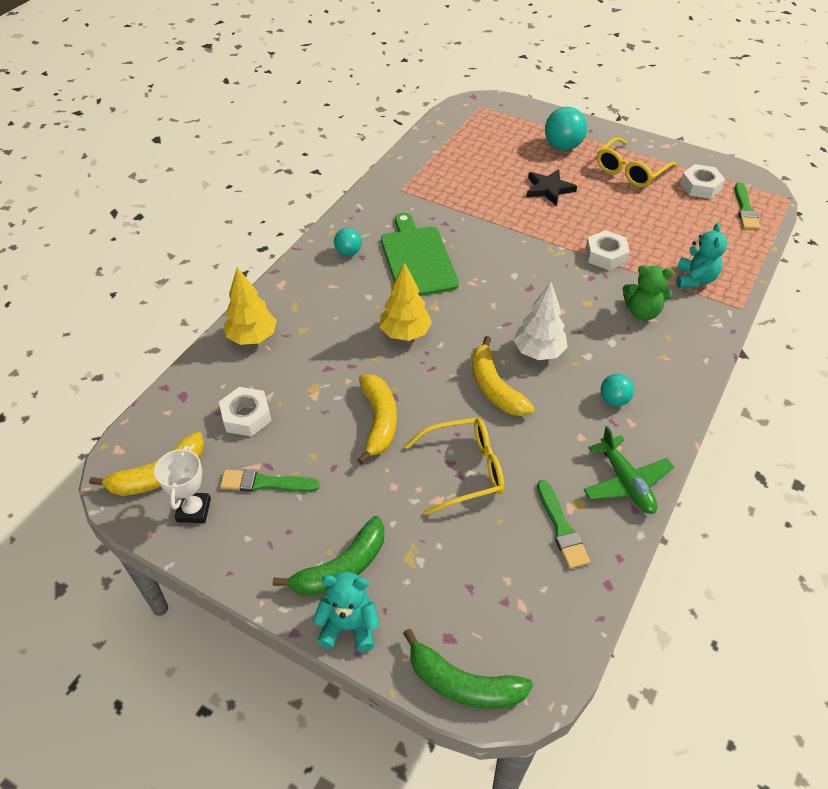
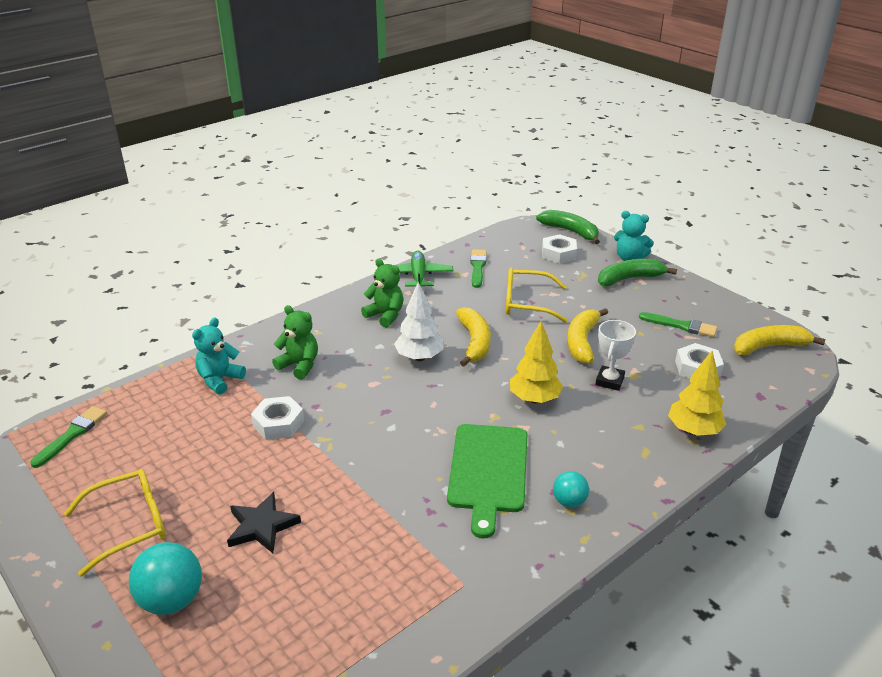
camera: 160 degrees left, 15 degrees down
white trophy [154,446,211,523] -> white trophy moved to [595,320,636,391]
turquoise ball [601,374,634,406] -> green teddy bear [361,259,403,328]
white nut [680,164,725,199] -> white nut moved to [542,234,577,264]

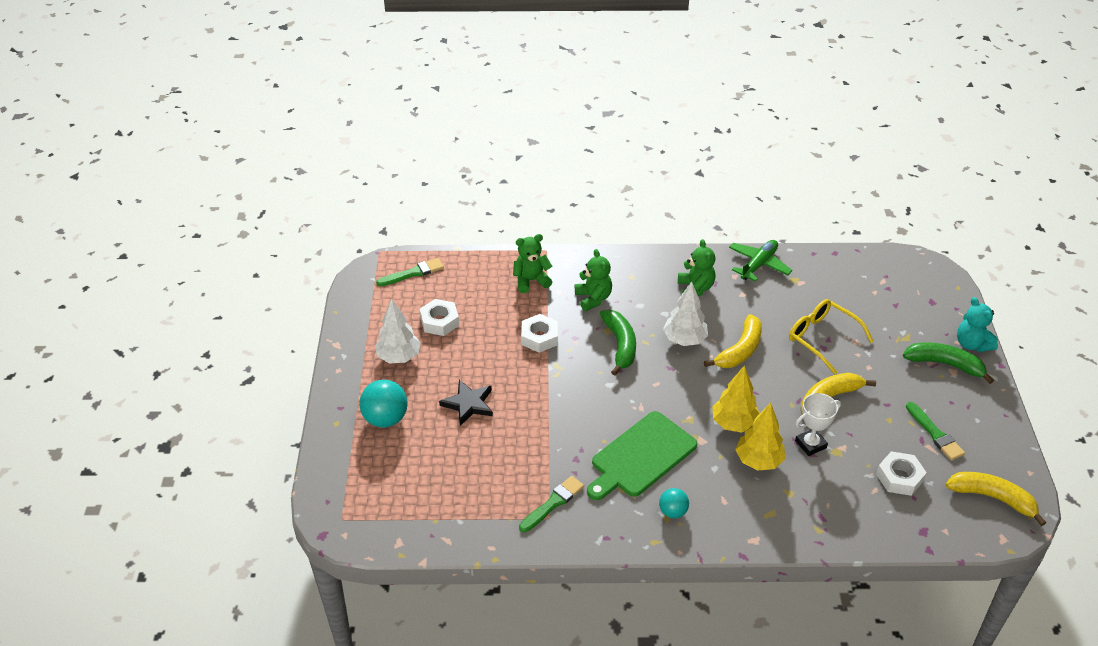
camera: 40 degrees right, 10 degrees up
yellow glasses [64,469,166,577] -> white tree [375,299,421,364]
turquoise teddy bear [192,318,246,395] -> green teddy bear [513,234,553,293]
green brush [470,249,487,288] -> green brush moved to [519,476,584,532]
green banana [536,210,600,244] -> green banana moved to [600,310,636,376]
white nut [542,234,577,264] -> white nut moved to [420,299,459,336]
yellow tree [668,351,726,436] -> yellow tree moved to [735,403,785,470]

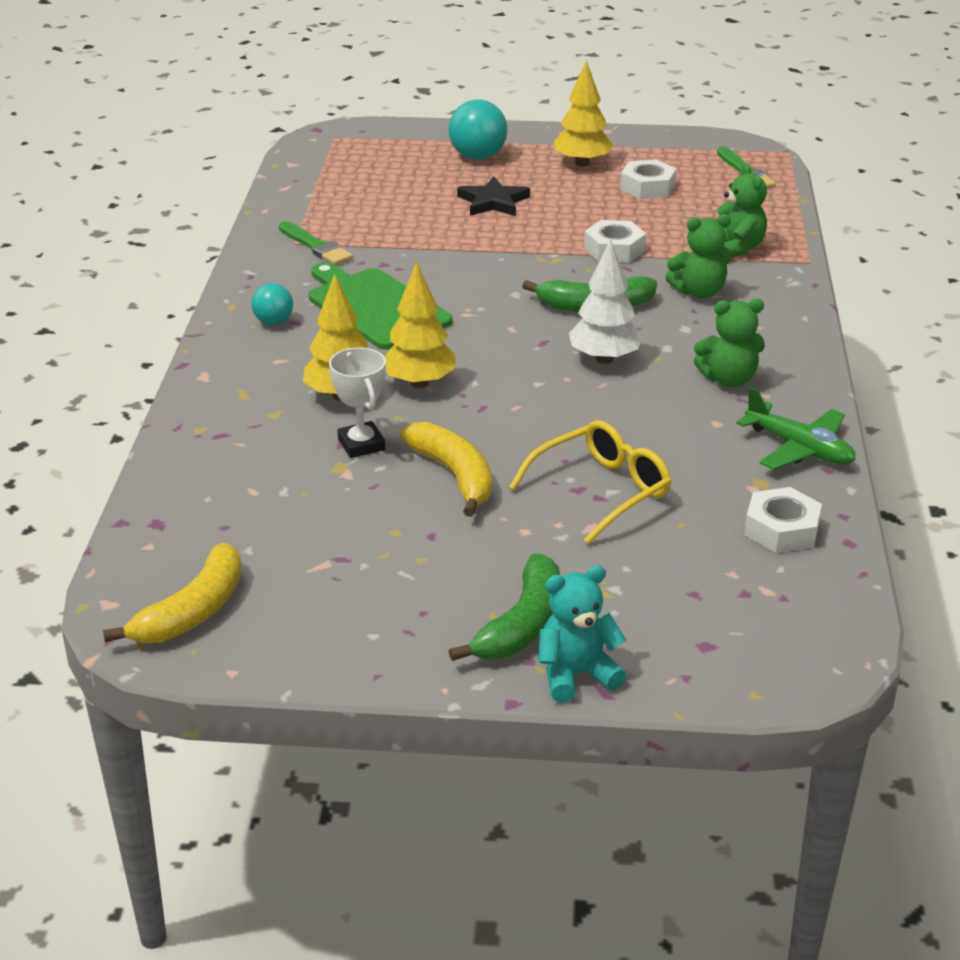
camera: 95 degrees right, 10 degrees down
white tree [375,299,421,364] -> yellow tree [554,60,614,167]
yellow banana [704,314,762,368] -> none
white nut [876,451,927,496] -> white nut moved to [744,487,822,553]
green brush [906,402,965,460] -> none

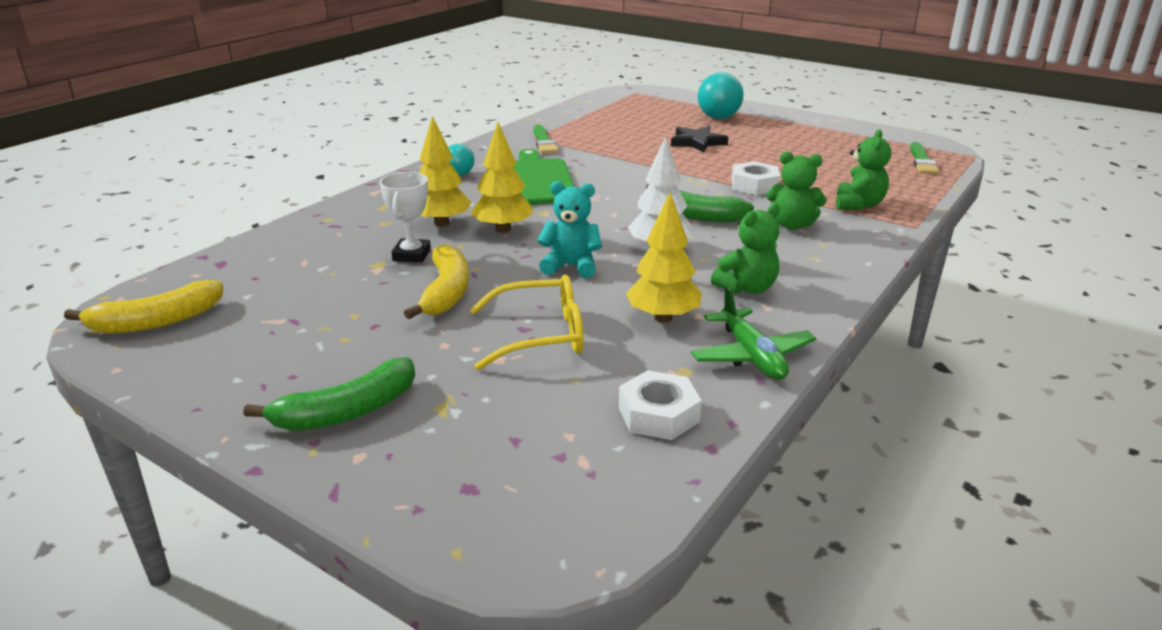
camera: 30 degrees right, 5 degrees down
turquoise teddy bear [538,565,626,703] -> turquoise teddy bear moved to [537,181,602,278]
yellow tree [554,60,614,167] -> yellow tree moved to [626,192,702,323]
white nut [620,159,677,199] -> none
green teddy bear [694,299,765,387] -> green teddy bear turned 60 degrees counterclockwise [711,203,780,294]

